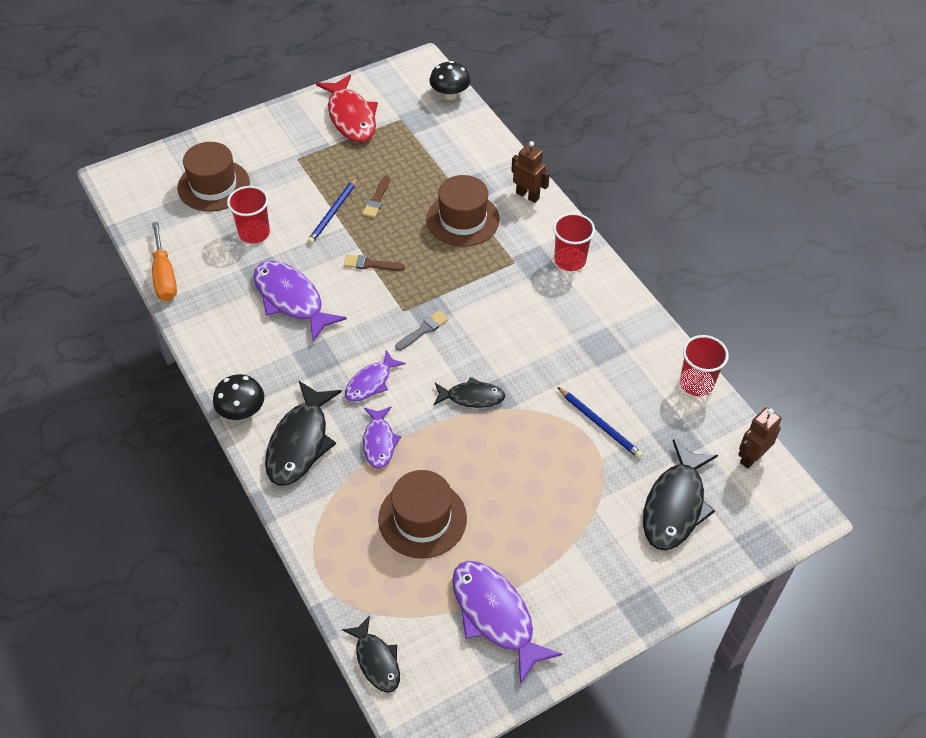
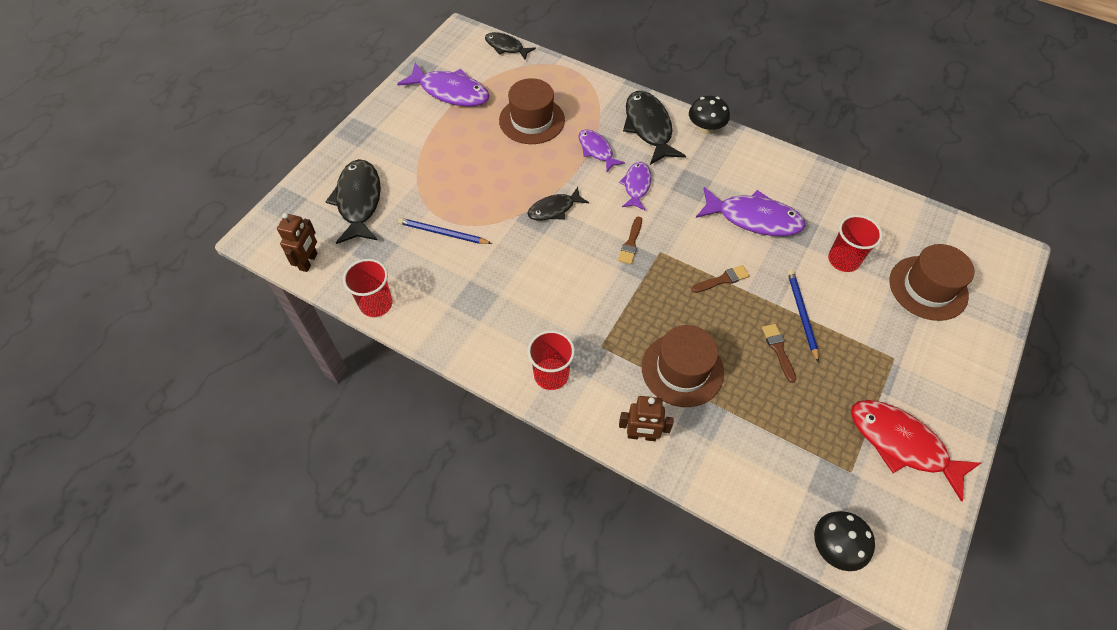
camera: 150 degrees right, 5 degrees up
orange screwdriver [152,222,177,301] -> none
grey brush [395,310,449,351] -> brown brush [618,216,642,264]

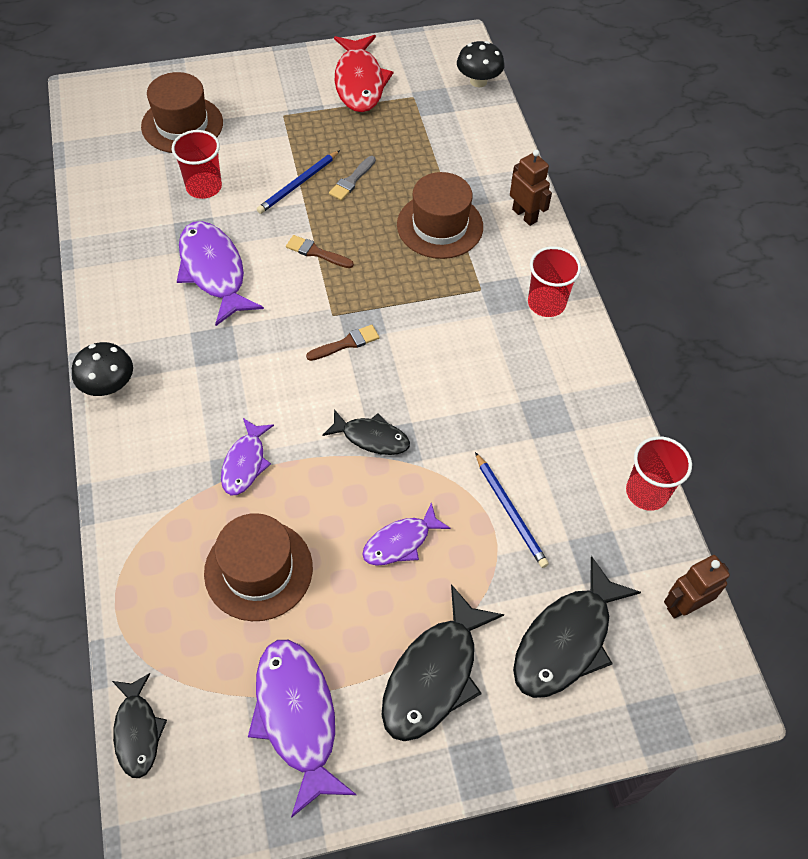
camera: 135 degrees left, 0 degrees up
purple fish [619,162,651,210] -> purple fish moved to [362,502,451,566]
black fish [623,91,686,165] -> black fish moved to [382,584,504,741]
brown brush [762,324,796,383] -> grey brush [329,156,376,201]

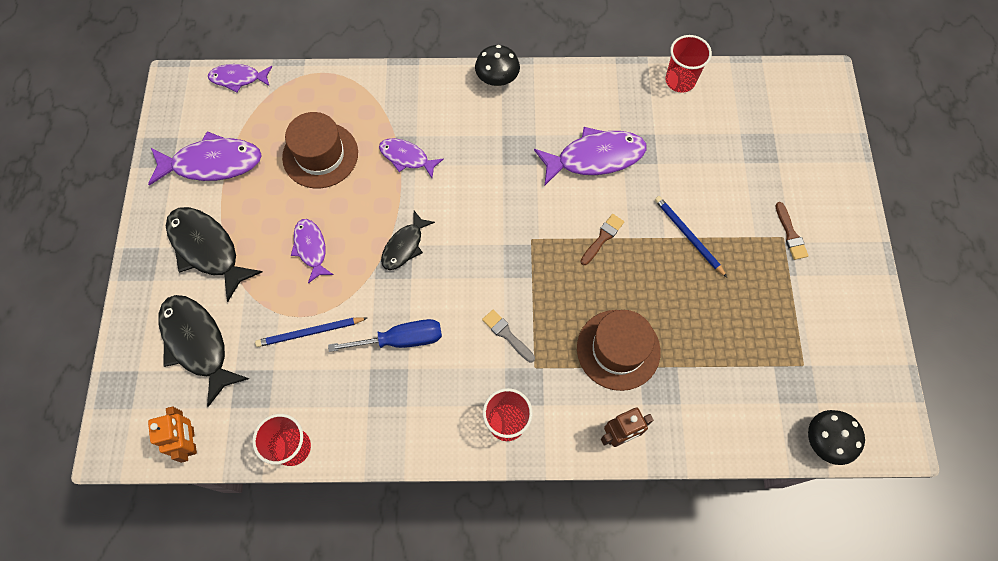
camera: 105 degrees right, 10 degrees up
black fish [112,673,167,778] -> purple fish [208,64,272,92]
brown hat [141,72,223,153] -> none
red cup [172,130,222,199] -> red cup moved to [665,35,712,93]
brown brush [306,325,379,361] -> brown brush moved to [775,202,809,260]
grey brush [329,156,376,201] -> grey brush moved to [482,310,535,363]
red fish [334,35,393,112] -> none
brown robot [664,555,730,619] -> orange robot [148,406,197,463]
none -> blue screwdriver [328,319,442,352]

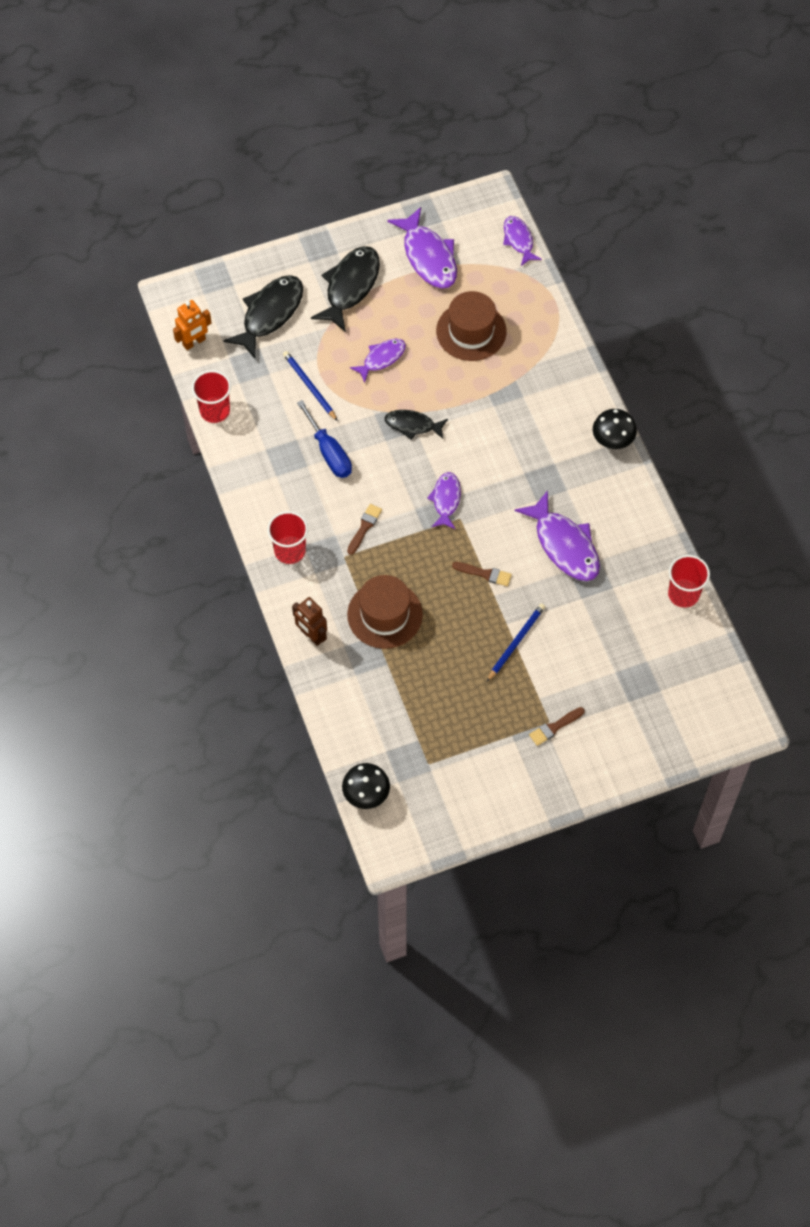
camera: 70 degrees right, 5 degrees down
purple fish [379,138,444,178] -> purple fish moved to [427,472,461,529]
grey brush [482,310,535,363] -> brown brush [347,504,382,555]

